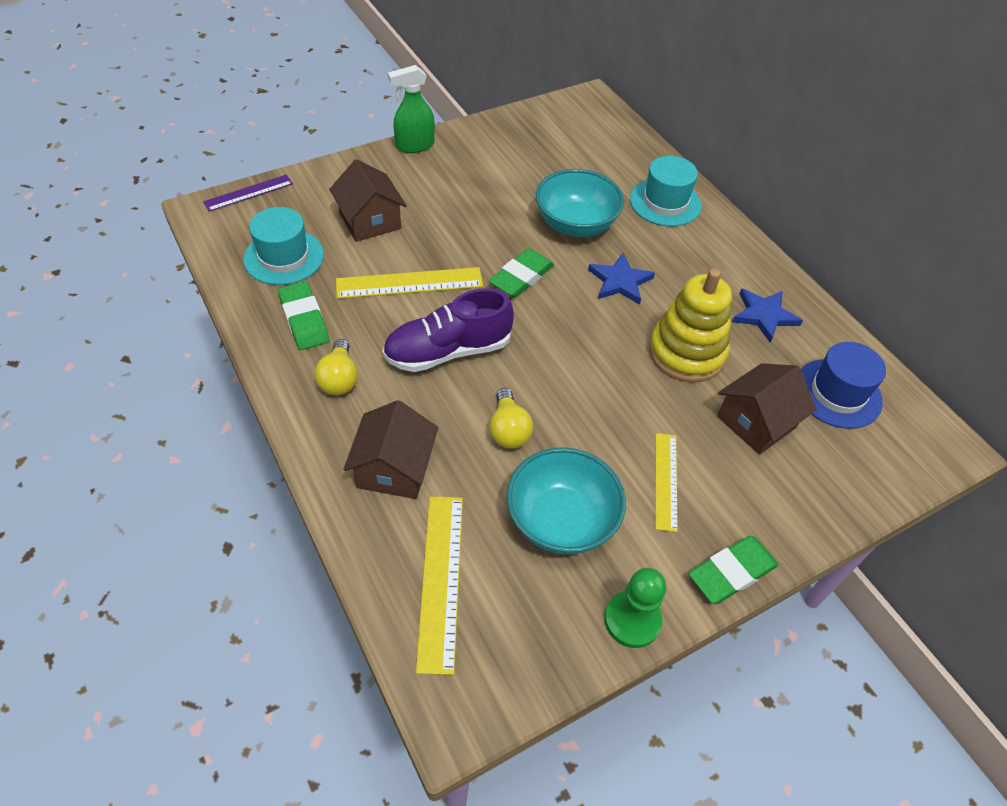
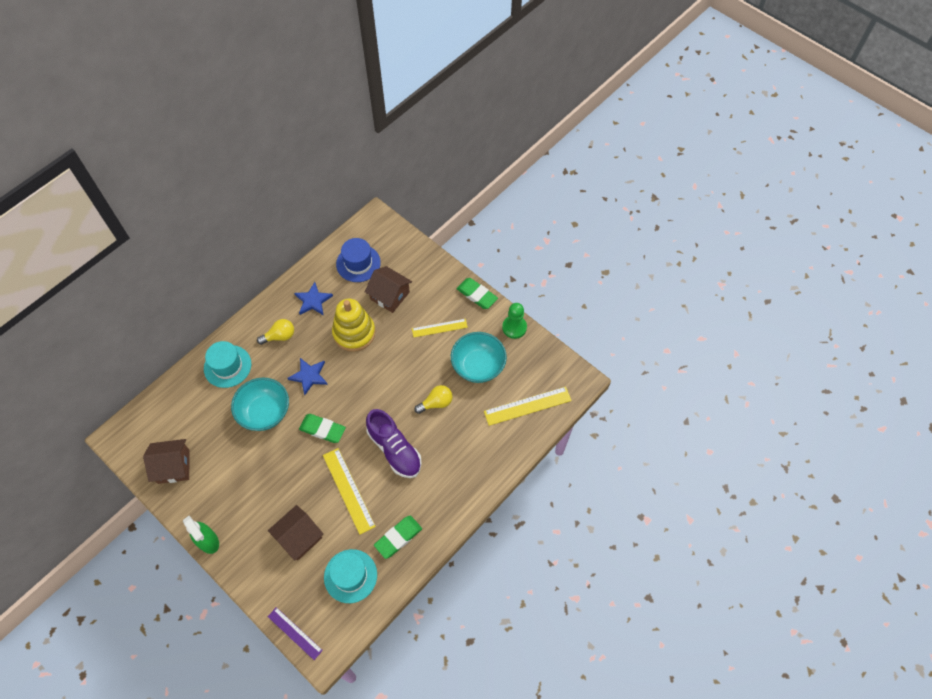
camera: 105 degrees left, 10 degrees up
yellow light bulb [315,339,358,395] -> yellow light bulb moved to [257,319,294,345]
brown house [343,400,438,499] -> brown house moved to [143,439,190,484]

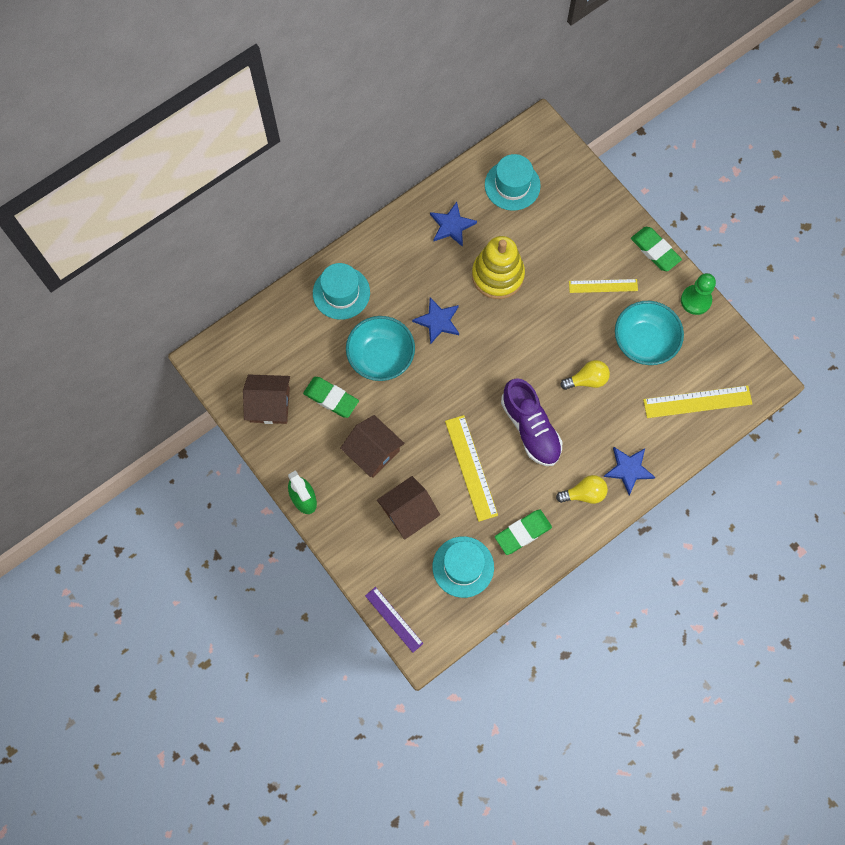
camera: 10 degrees right, 10 degrees up
yellow light bulb [257,319,294,345] -> yellow light bulb moved to [556,475,608,504]
green eraser [299,414,346,443] -> green eraser moved to [303,377,359,418]
blue hat [336,238,381,282] -> turquoise hat [485,154,541,211]
brown house [365,266,412,313] -> brown house moved to [340,415,405,477]
none -> blue star [604,447,655,495]

